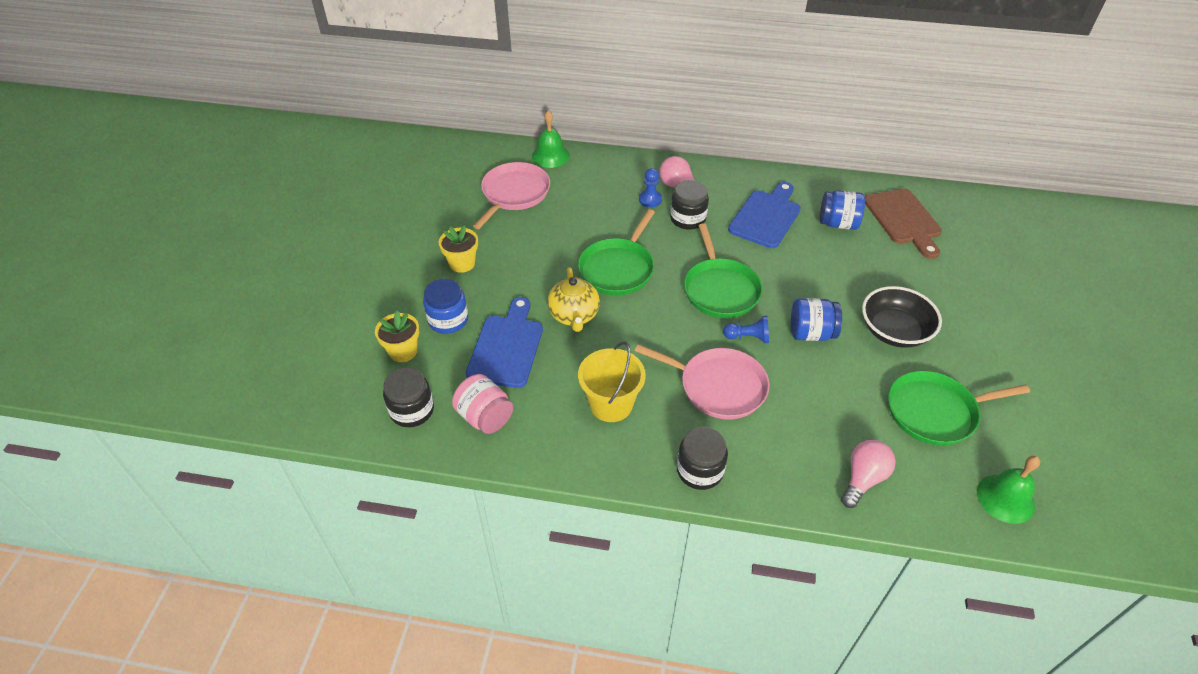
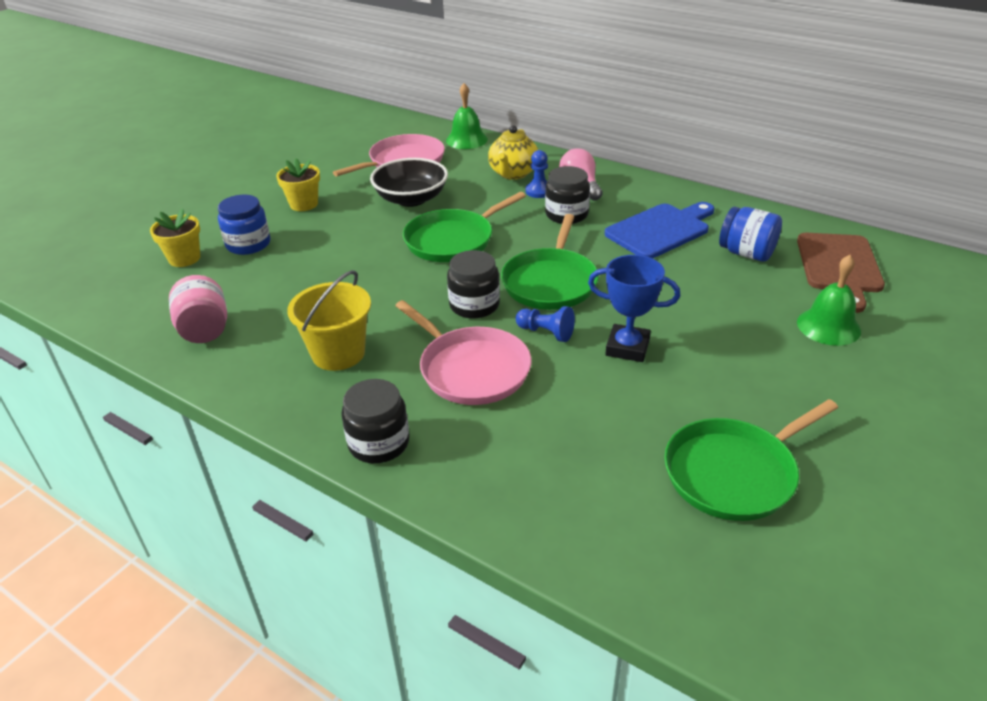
camera: 25 degrees right, 10 degrees down
black jar [383,367,434,427] -> black jar moved to [447,250,500,319]
blue cutting board [466,297,543,388] -> none
yellow teapot [548,267,600,332] -> yellow teapot moved to [488,125,538,180]
blue jar [791,298,842,341] -> blue trophy [588,255,680,362]
pink light bulb [841,440,896,508] -> none
black bowl [862,286,942,348] -> black bowl moved to [370,158,448,207]
green pan [888,371,1030,446] -> green pan turned 45 degrees counterclockwise [664,399,838,521]
green bell [977,456,1040,524] -> green bell moved to [797,255,861,346]

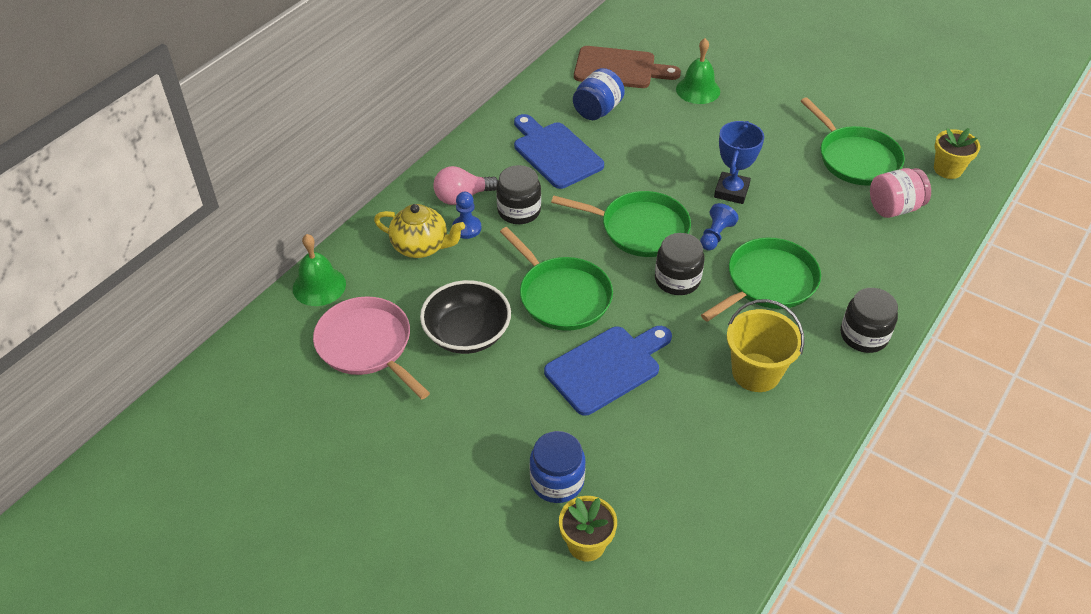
camera: 90 degrees left, 10 degrees up
pink jar [169,275,227,343] -> pink jar moved to [870,168,931,218]
yellow flower pot [276,158,320,211] -> yellow flower pot moved to [934,128,980,179]
pink pan [395,300,531,405] -> green pan [701,237,821,322]
none -> blue cutting board [544,326,672,416]

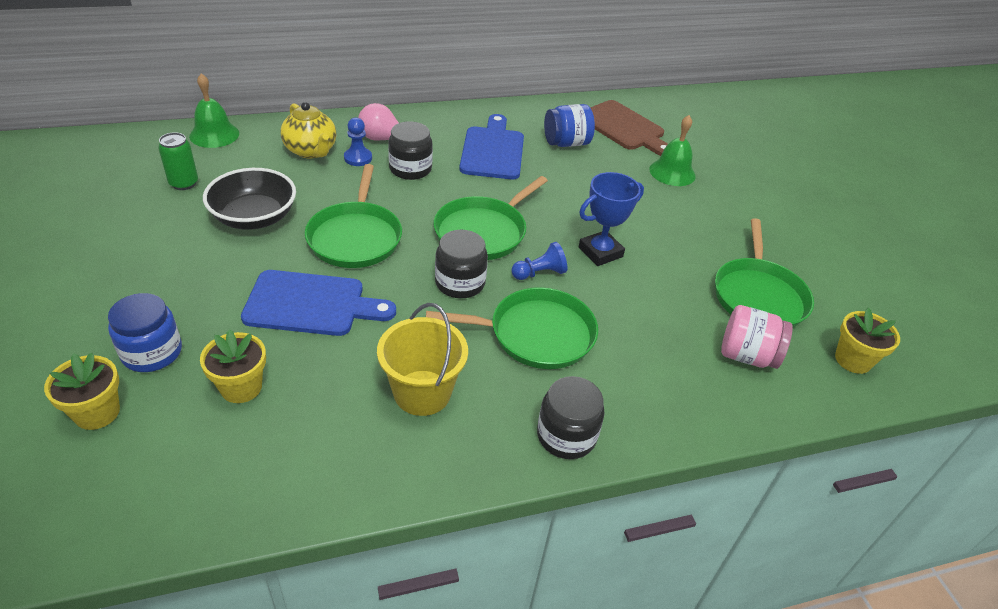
camera: 35 degrees right, 5 degrees down
pink pan [313,296,430,399] -> green can [158,132,198,190]
green pan [551,191,691,257] -> green pan turned 75 degrees clockwise [434,176,548,260]
none -> yellow flower pot [200,329,266,403]

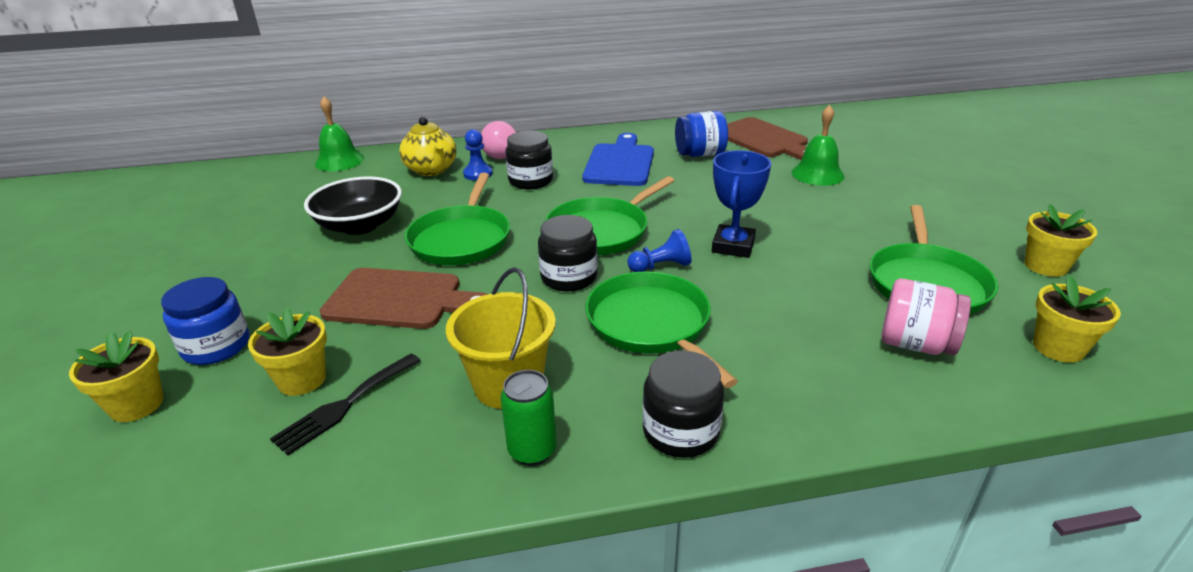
camera: 10 degrees right, 10 degrees down
green can [158,132,198,190] -> green can moved to [500,370,557,466]
blue cutting board [241,270,396,336] -> brown cutting board [320,268,488,329]
green pan [426,287,598,369] -> green pan turned 120 degrees counterclockwise [585,271,738,388]
blue trophy [579,172,644,266] -> blue trophy turned 45 degrees counterclockwise [712,150,771,258]
none -> black fork [270,353,421,456]
none -> yellow flower pot [1025,204,1097,277]

